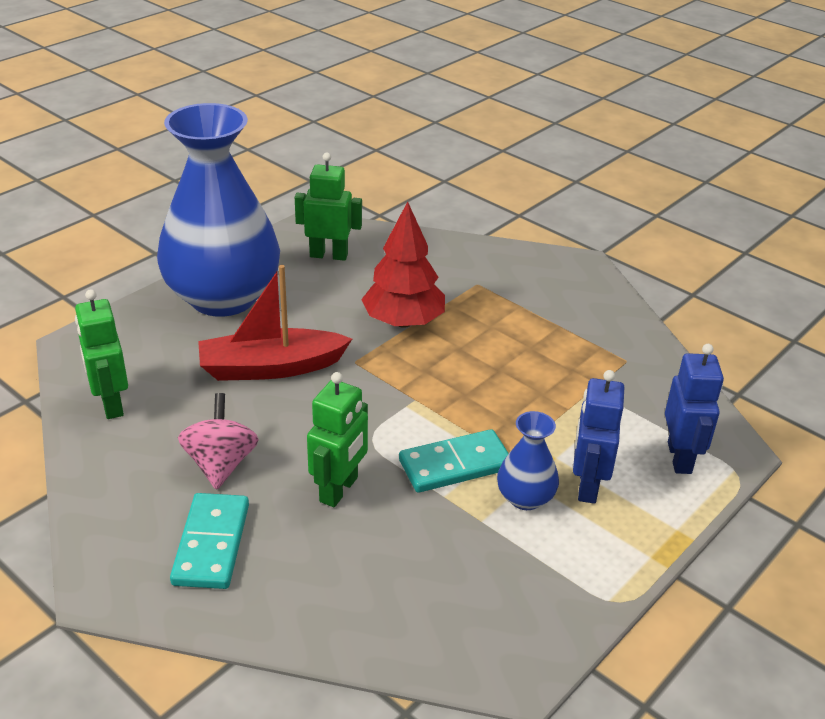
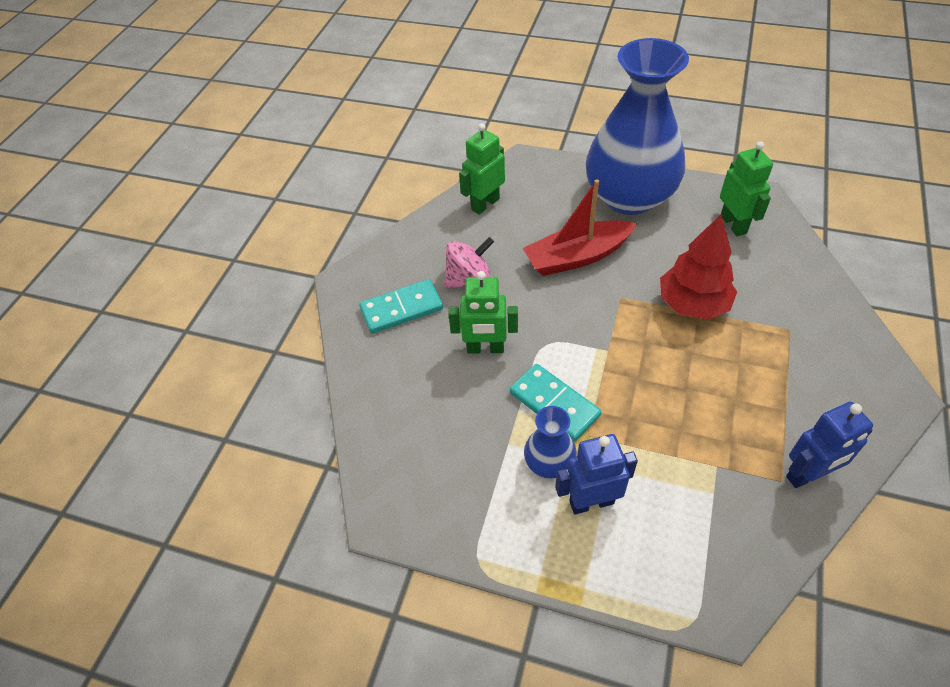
camera: 70 degrees right, 15 degrees up
red boat [198,265,352,381] -> red boat turned 75 degrees counterclockwise [523,179,637,276]
blue robot [665,344,724,474] -> blue robot moved to [786,402,873,488]

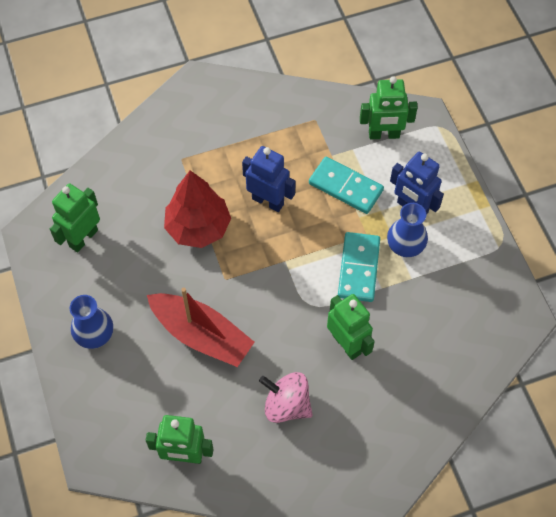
camera: 130 degrees left, 10 degrees up
turquoise domino [359,279,443,334] -> turquoise domino moved to [309,157,384,214]
blue vase [586,38,689,215] -> blue vase [70,295,113,349], size x0.42
blue robot [786,402,873,488] -> blue robot moved to [242,146,296,212]
none -> green robot [360,76,418,139]

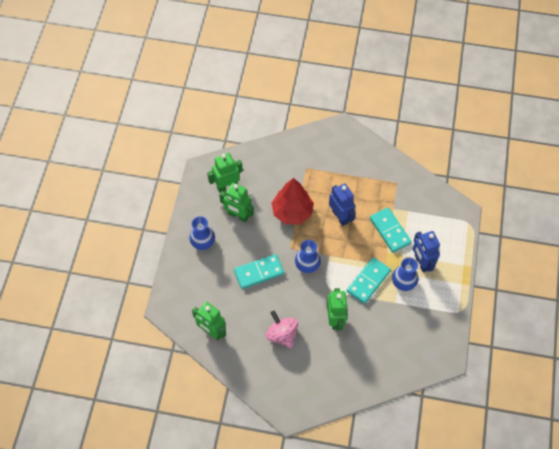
camera: 30 degrees right, 0 degrees up
red boat [147,288,255,367] -> turquoise domino [234,254,284,289]
green robot [360,76,418,139] -> green robot moved to [219,183,254,222]
none -> blue vase [295,240,321,273]

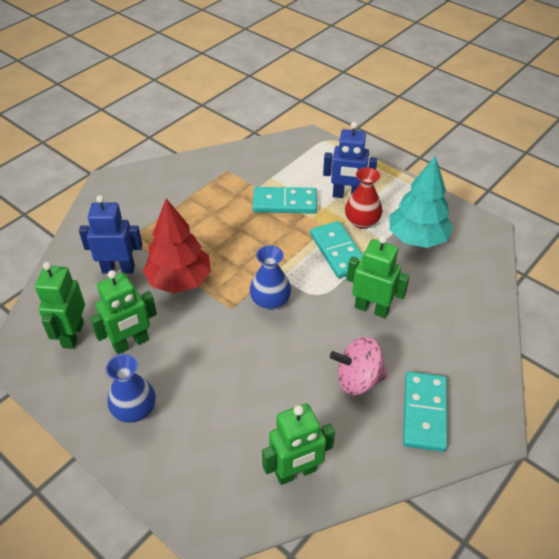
camera: 60 degrees left, 15 degrees down
turquoise domino [234,254,284,289] -> turquoise domino moved to [403,372,447,452]
blue robot [329,184,356,226] -> blue robot moved to [79,195,142,273]
blue vase [392,258,419,291] -> red vase [345,167,382,229]
none -> turquoise tree [390,156,453,248]

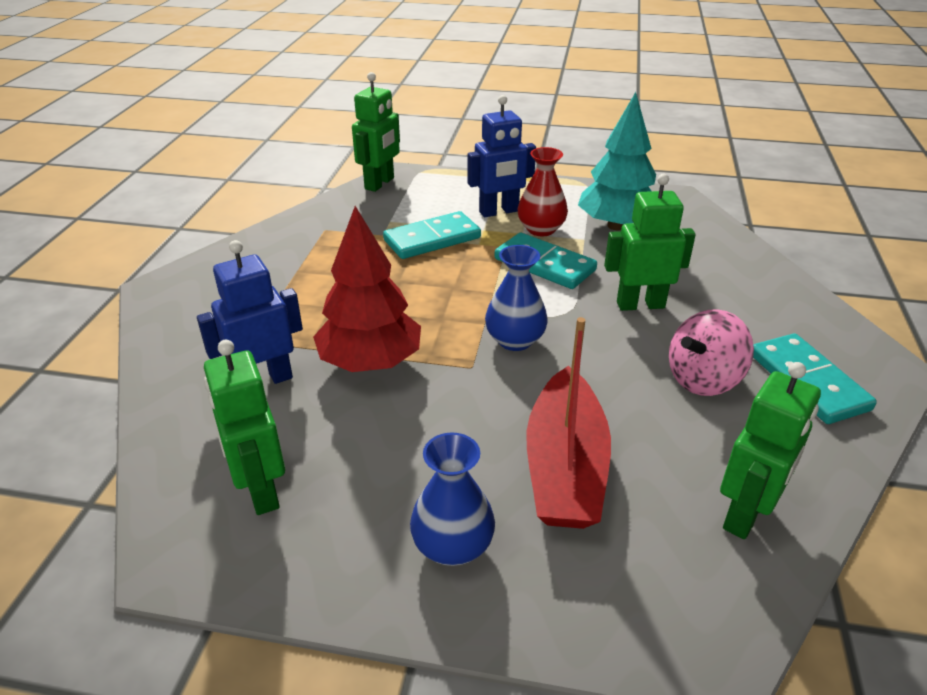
camera: 30 degrees left, 10 degrees down
green robot [90,270,157,354] -> green robot moved to [352,72,400,192]
none -> red boat [527,317,611,529]

